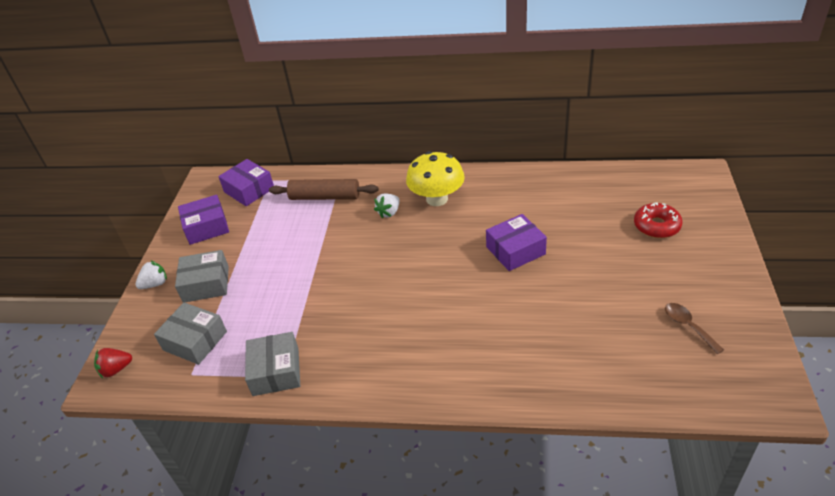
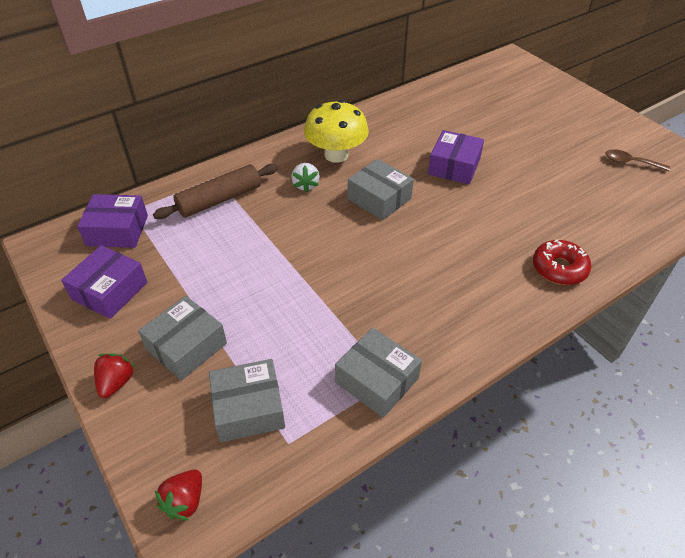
camera: 45 degrees left, 5 degrees up
white strawberry [135,260,167,289] -> red strawberry [94,354,136,398]
red donut [634,202,683,238] -> red donut moved to [533,239,592,285]
none -> grey box [348,159,414,220]

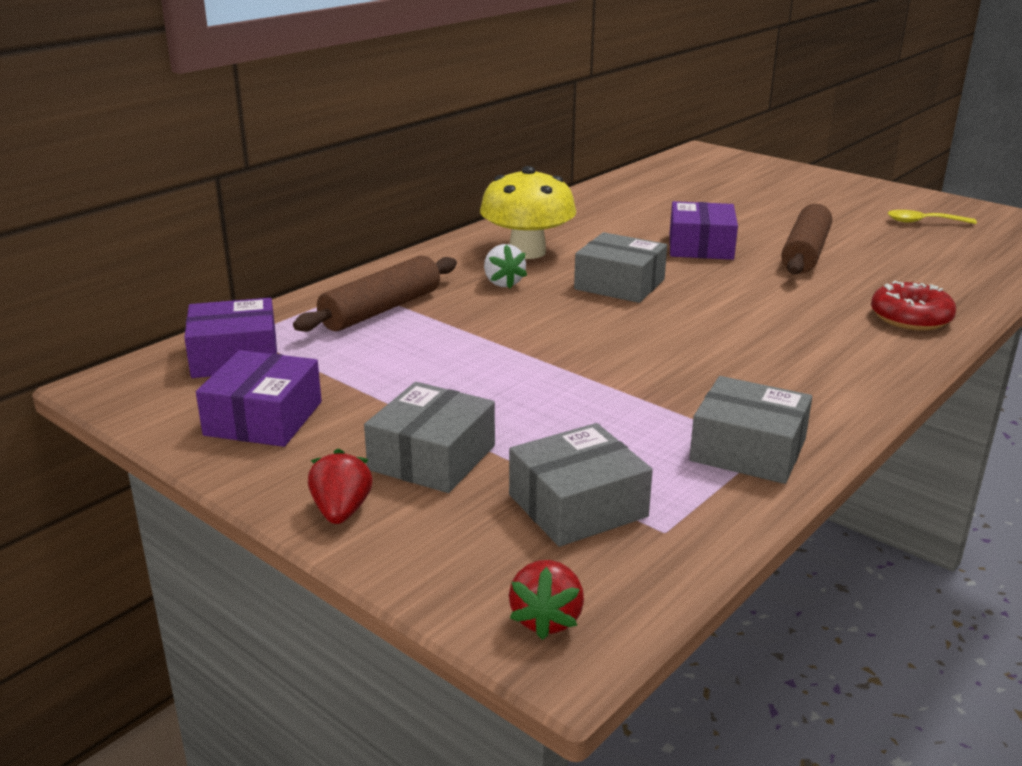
camera: 15 degrees left, 20 degrees down
brown spoon [605,149,670,172] -> yellow spoon [888,210,977,224]
none -> brown rolling pin [781,204,832,274]

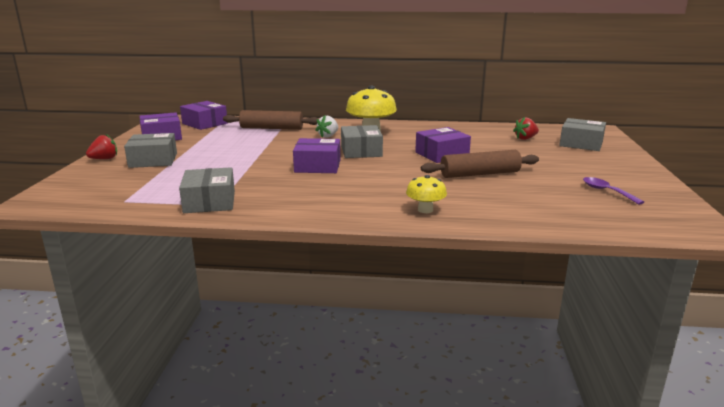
camera: 55 degrees right, 5 degrees down
grey box [509,423,653,547] -> grey box moved to [559,118,606,151]
red strawberry [509,560,584,640] -> red strawberry moved to [513,117,539,140]
red donut [871,281,956,331] -> yellow mushroom [406,175,447,213]
yellow spoon [888,210,977,224] -> purple spoon [583,177,644,205]
none -> purple box [293,138,340,173]

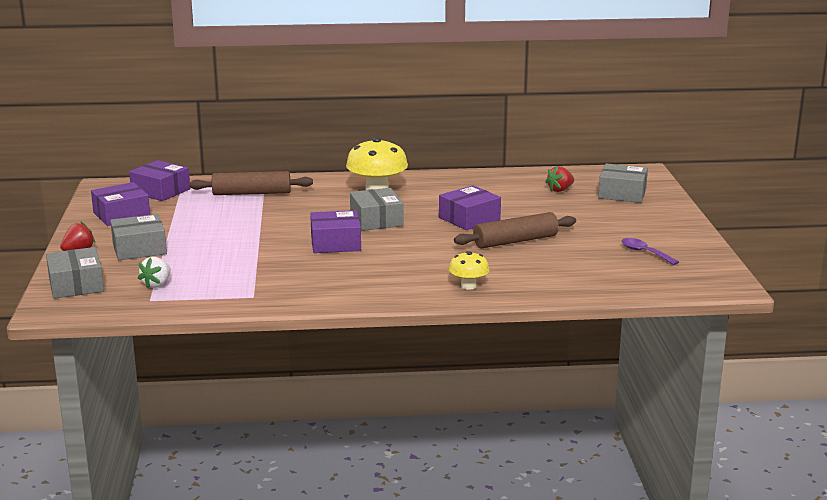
camera: 10 degrees left, 0 degrees up
grey box [179,167,235,213] -> grey box moved to [46,247,104,299]
white strawberry [315,116,338,138] -> white strawberry moved to [138,257,171,289]

